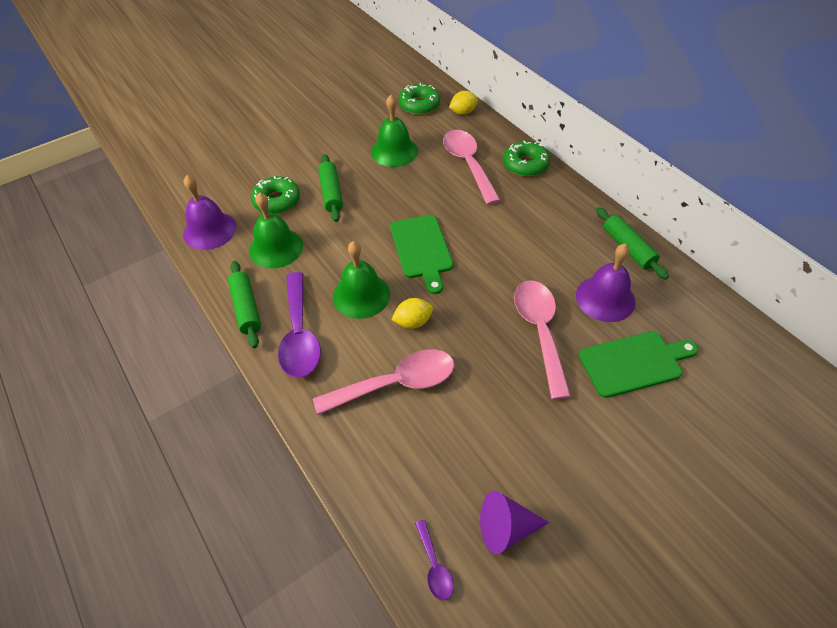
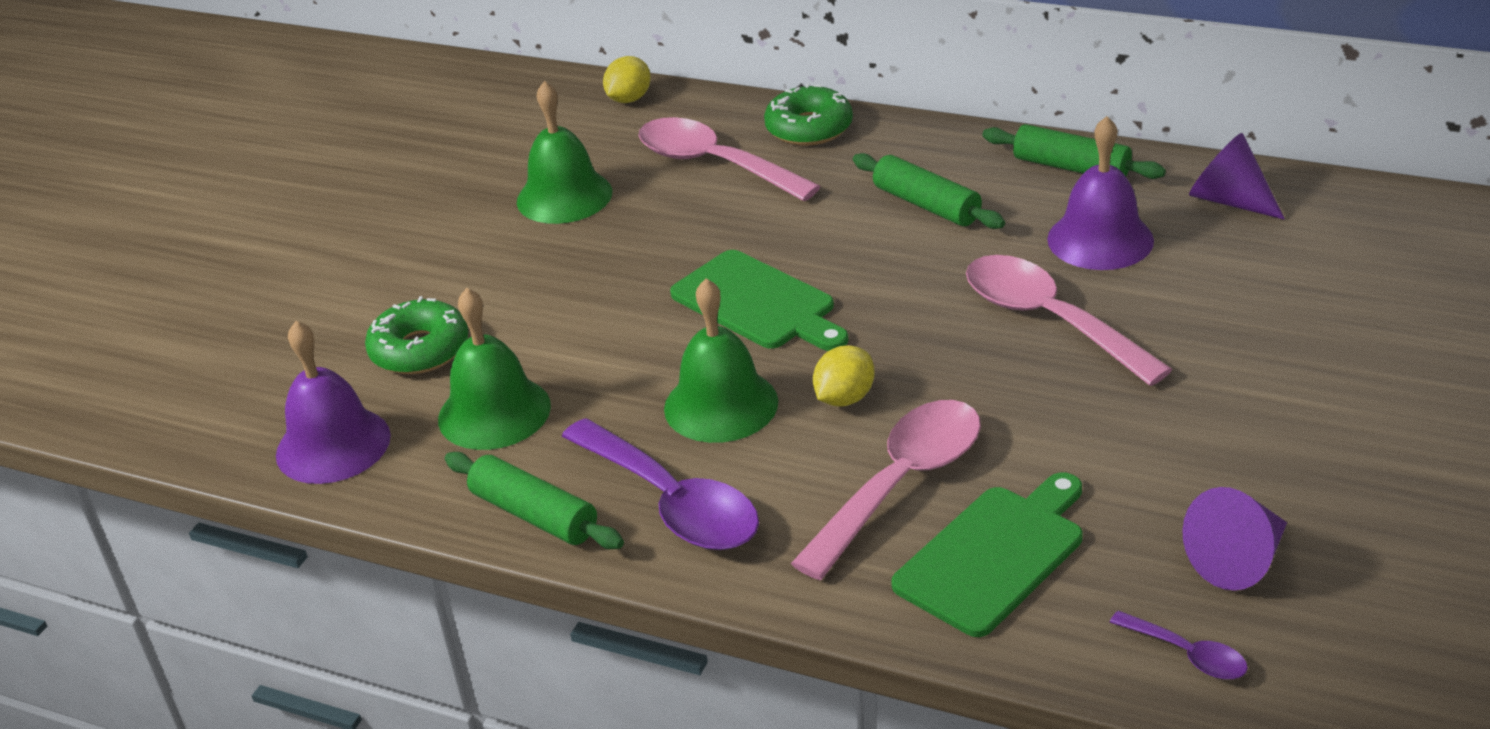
camera: 30 degrees left, 15 degrees down
green rolling pin [318,154,343,222] -> green rolling pin moved to [853,153,1005,229]
green donut [399,83,440,115] -> none
green cutting board [579,331,698,398] -> green cutting board moved to [891,472,1083,637]
none -> purple cone [1189,133,1285,220]

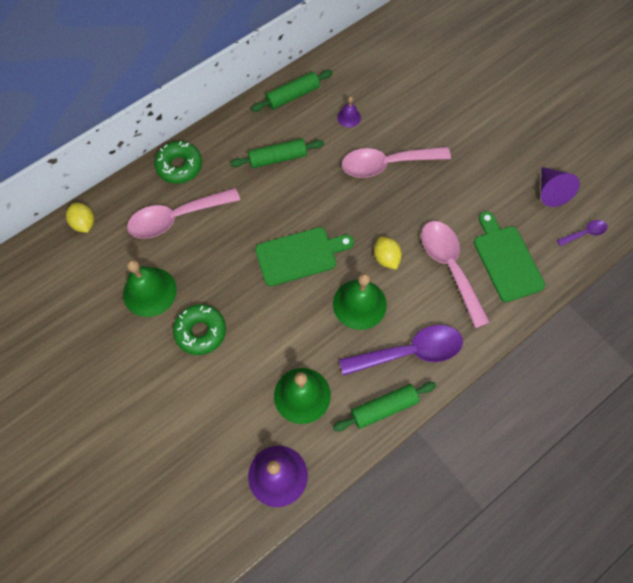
camera: 65 degrees left, 30 degrees up
green donut [365,296,469,374] -> green donut moved to [173,304,226,355]
purple bell [1047,116,1154,270] -> purple bell [337,97,361,127], size x0.50
purple cone [1189,133,1285,220] -> none

